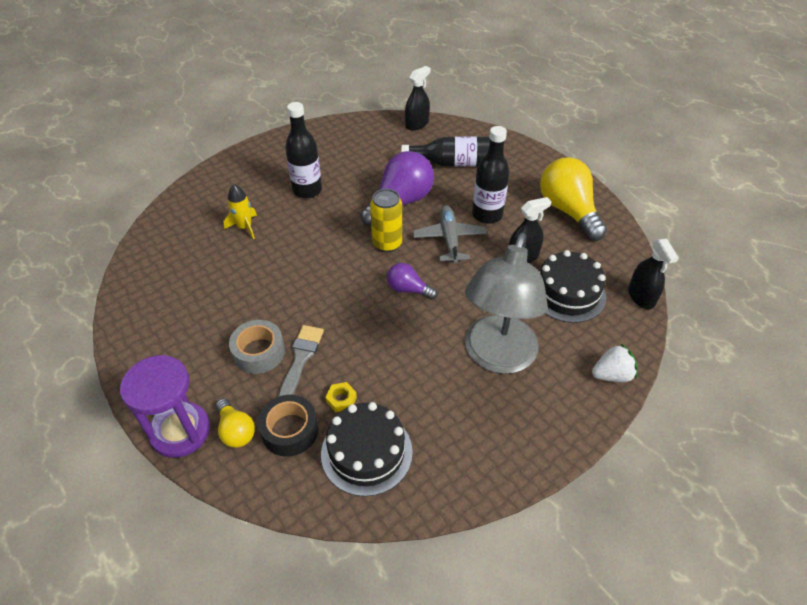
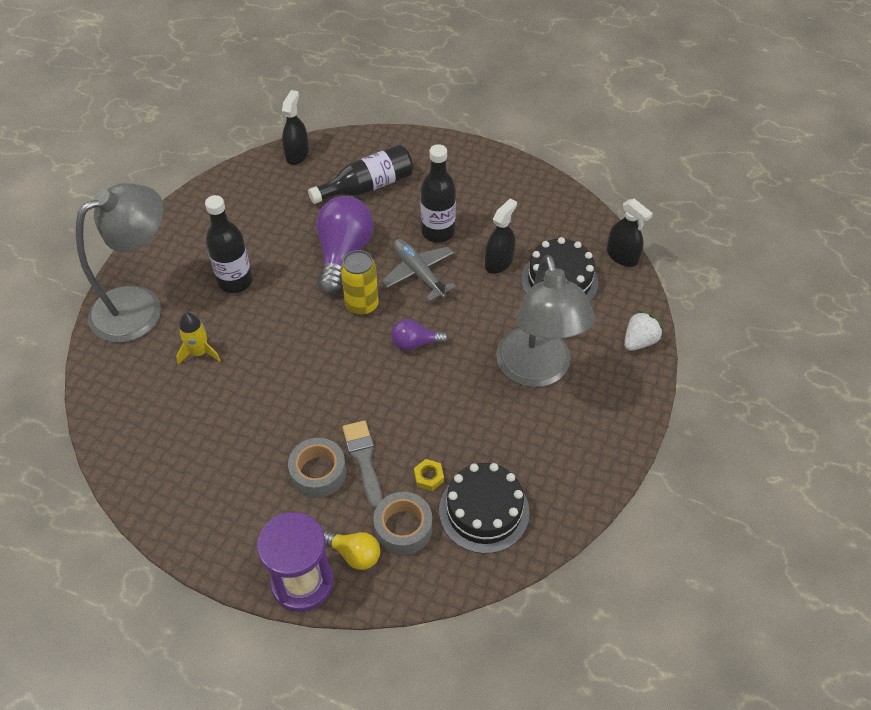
camera: 30 degrees left, 5 degrees up
black tape [258,395,318,457] -> grey tape [373,492,432,555]
yellow light bulb [540,157,607,241] -> none
none -> grey lamp [76,183,164,343]

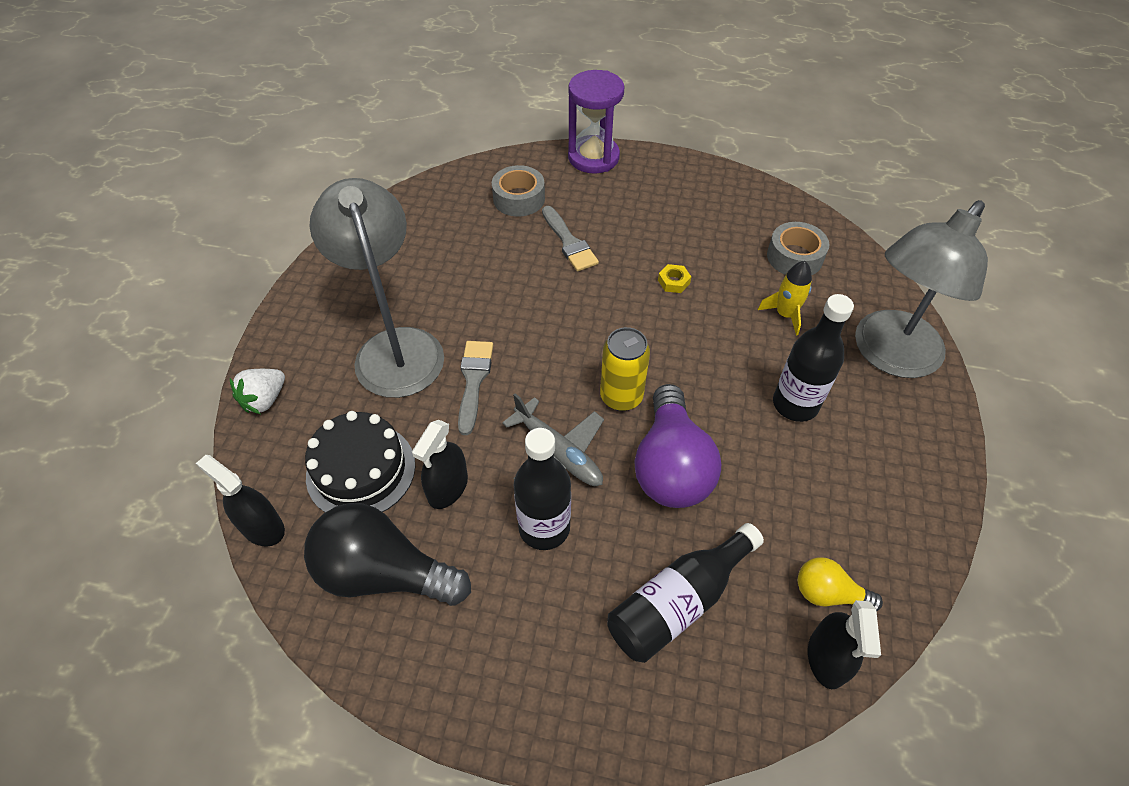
camera: 170 degrees right, 0 degrees up
grey tape [288,438,346,498] -> grey tape moved to [767,222,829,275]
yellow light bulb [324,530,380,570] -> yellow light bulb moved to [797,557,883,612]
purple light bulb [391,319,449,351] -> none
yellow nut [414,459,444,491] -> yellow nut moved to [658,264,691,293]
black cake [439,463,530,554] -> none
none -> black light bulb [304,503,471,606]
none -> grey brush [458,341,493,435]

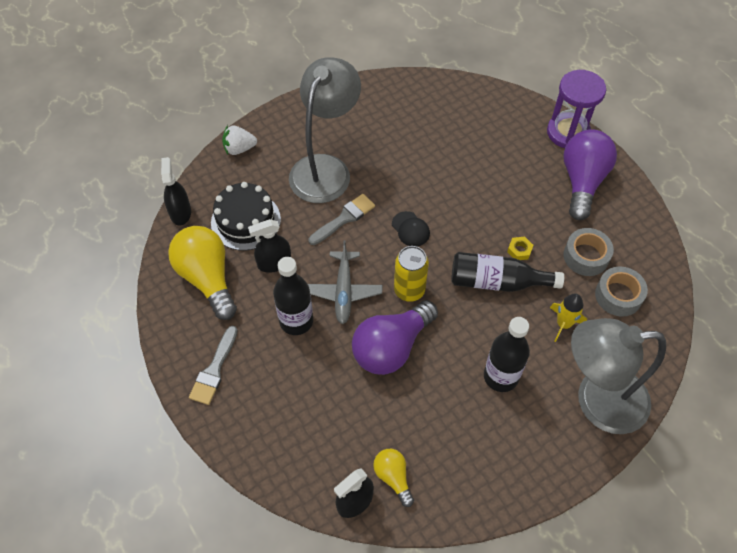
camera: 45 degrees right, 5 degrees up
black light bulb [304,503,471,606] -> yellow light bulb [168,226,237,320]
grey tape [492,165,545,217] -> grey tape moved to [563,228,614,276]
grey brush [542,206,599,272] -> grey brush moved to [189,326,238,405]
black bottle [607,523,764,663] -> black bottle moved to [451,252,564,292]
none -> black cap [392,211,430,246]
none -> purple light bulb [563,129,617,220]

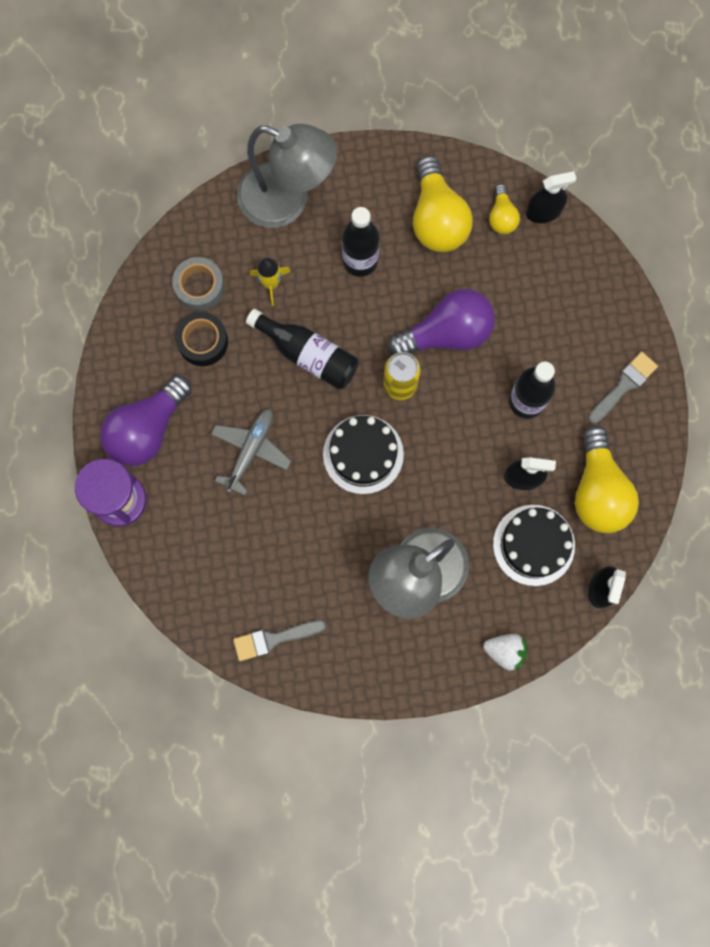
camera: 155 degrees left, 20 degrees up
grey plane [308,241,382,324] -> grey plane moved to [211,408,291,495]
grey brush [309,194,375,245] -> grey brush moved to [233,620,326,661]
black cap [392,211,430,246] -> black cake [323,415,404,494]
yellow nut [507,237,534,260] -> none
grey tape [563,228,614,276] -> black tape [175,312,228,366]
none -> yellow light bulb [413,156,473,252]

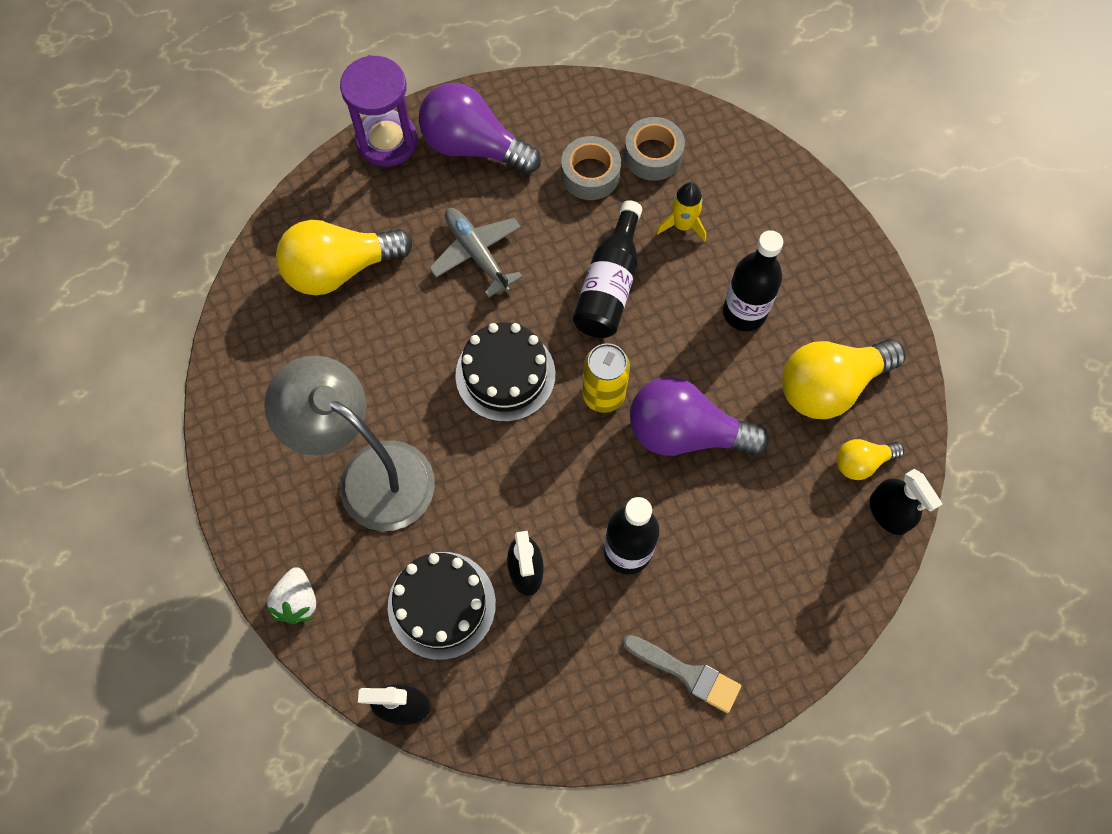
camera: 75 degrees right, 10 degrees down
black tape [175,312,228,366] -> grey tape [561,136,621,200]
grey plane [211,408,291,495] -> grey plane turned 135 degrees counterclockwise [429,208,523,298]
grey brush [233,620,326,661] -> none
grey lamp [237,124,337,228] -> none
purple light bulb [388,289,495,355] -> purple light bulb turned 135 degrees clockwise [630,377,769,456]
yellow light bulb [575,426,639,533] -> yellow light bulb moved to [276,220,413,295]

